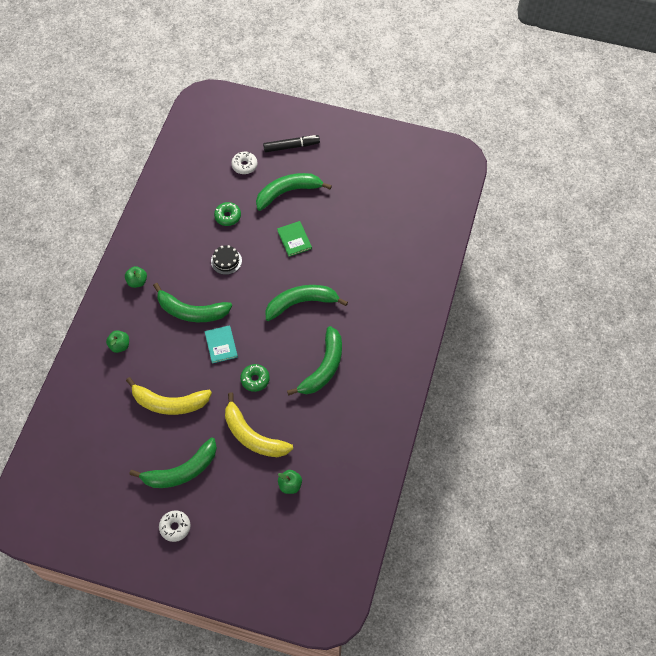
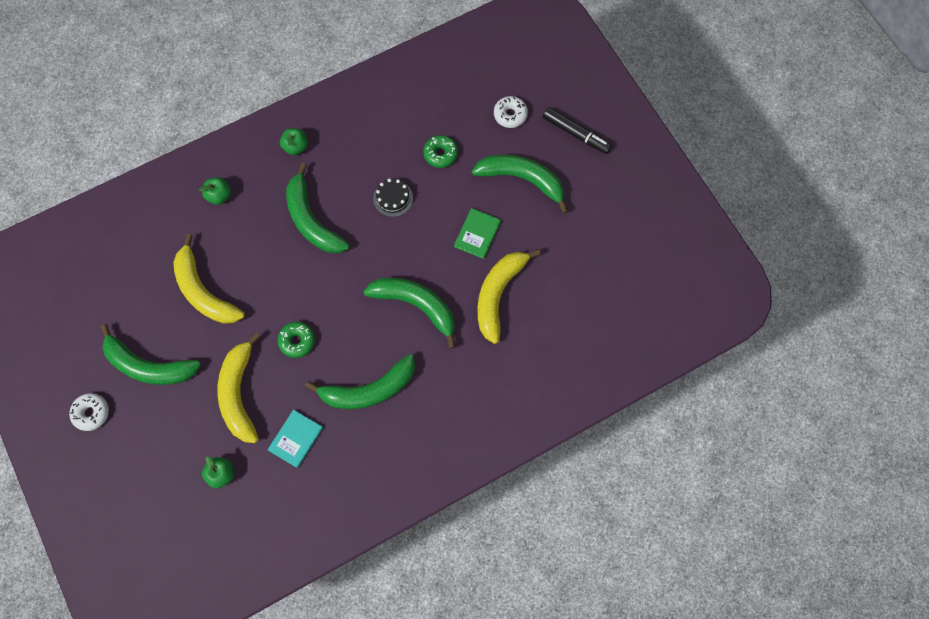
camera: 45 degrees right, 10 degrees up
turquoise book [204,325,238,364] -> turquoise book moved to [268,409,323,468]
none -> yellow banana [478,249,541,344]

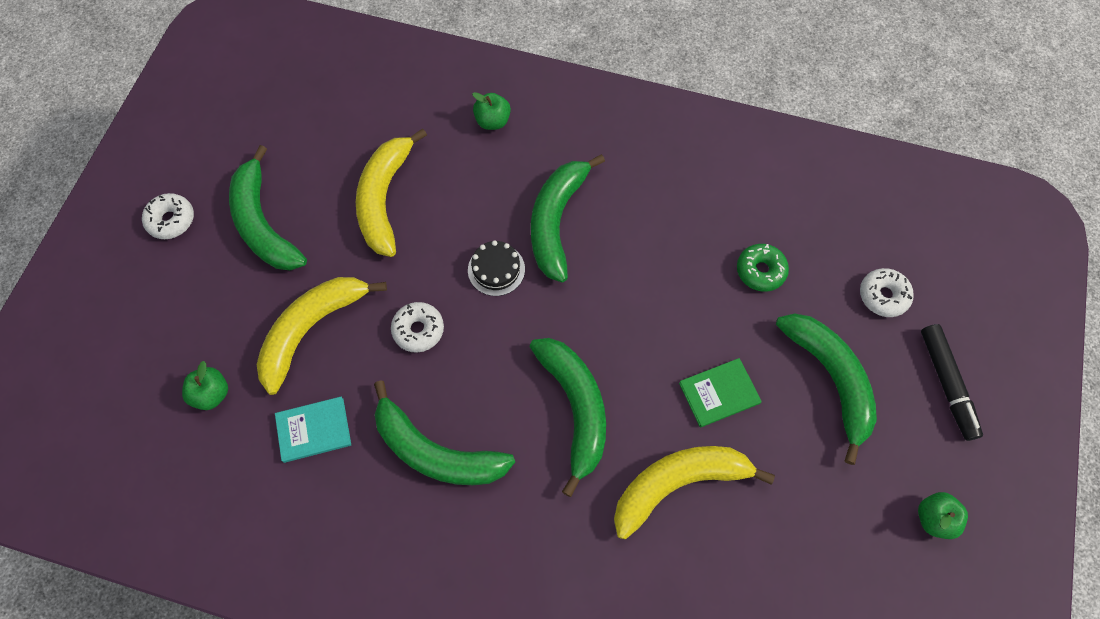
camera: 45 degrees right, 5 degrees down
green donut [278,322,315,358] -> white donut [391,302,444,353]
green apple [280,128,308,155] -> green apple moved to [918,492,968,539]
black cake [373,179,413,217] -> black cake moved to [468,240,525,296]

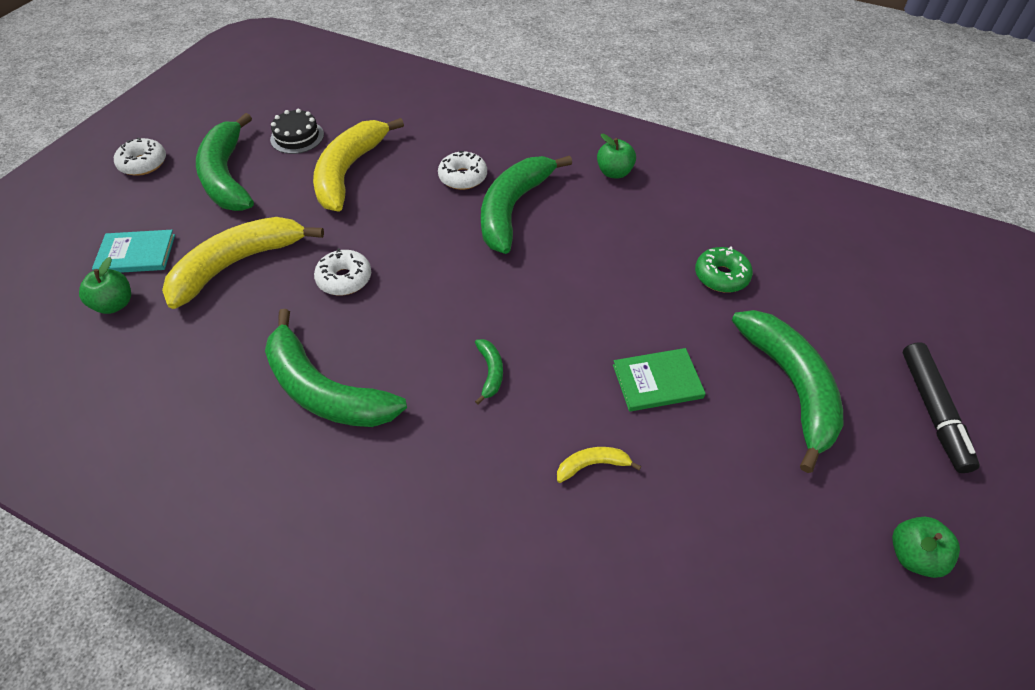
camera: 10 degrees right, 15 degrees down
turquoise book [275,397,351,463] -> turquoise book moved to [92,230,175,273]
black cake [468,240,525,296] -> black cake moved to [270,109,324,154]
green apple [472,92,511,130] -> green apple moved to [597,134,636,178]
green banana [530,338,606,497] -> green banana [475,339,503,404], size x0.42
yellow banana [614,446,775,539] -> yellow banana [557,447,641,483], size x0.42
white donut [860,268,914,317] -> white donut moved to [438,151,487,190]

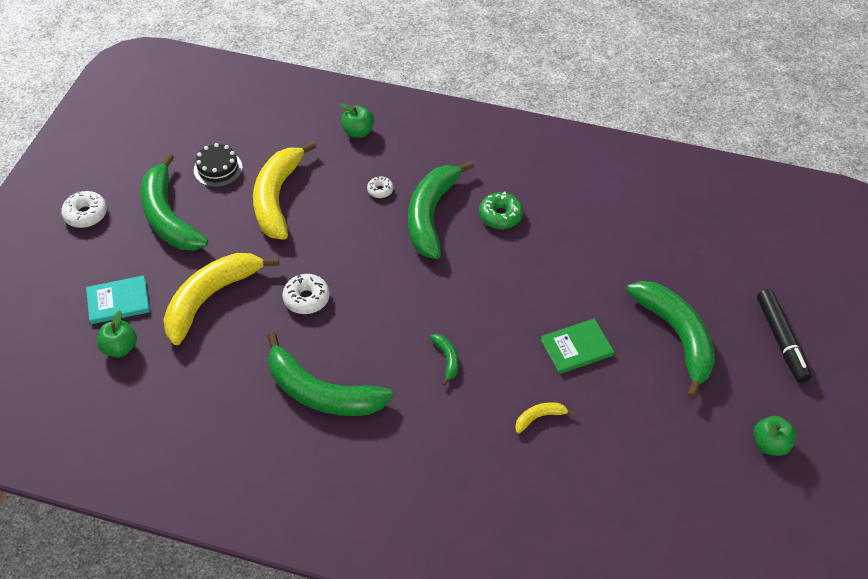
camera: 10 degrees left, 0 degrees up
white donut [438,151,487,190] -> white donut [367,177,393,198], size x0.61
green apple [597,134,636,178] -> green apple moved to [341,103,374,138]
green donut [695,247,753,293] -> green donut moved to [479,191,523,229]

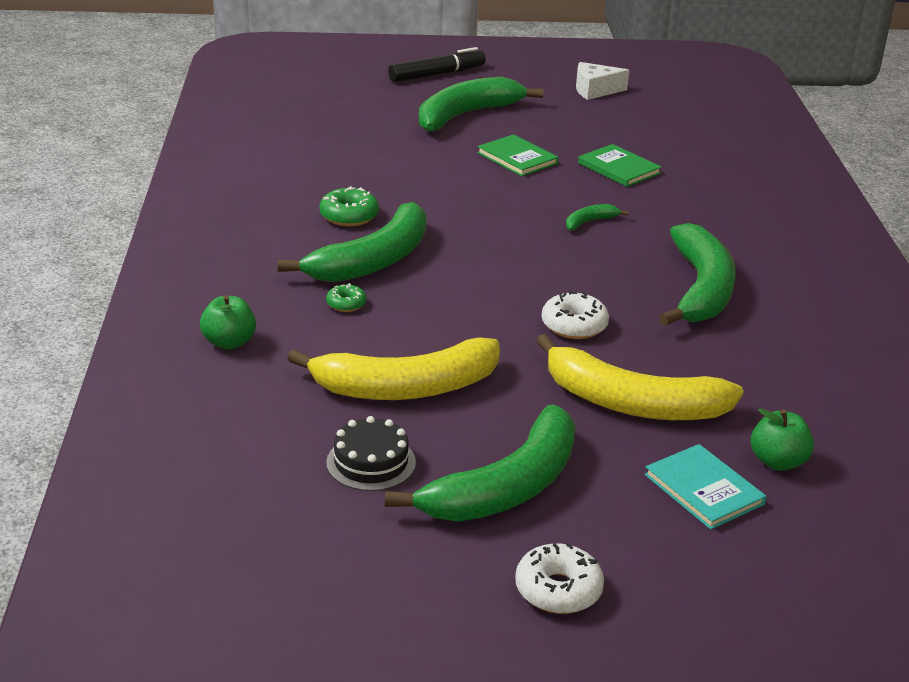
camera: 110 degrees left, 20 degrees down
white donut [367,177,393,198] -> green donut [326,283,366,312]
green banana [408,160,475,259] -> green banana turned 45 degrees counterclockwise [278,202,426,282]
yellow banana [515,402,575,434] -> green book [578,144,662,187]
green apple [754,416,796,456] -> none
none -> white cheese [576,62,629,100]

